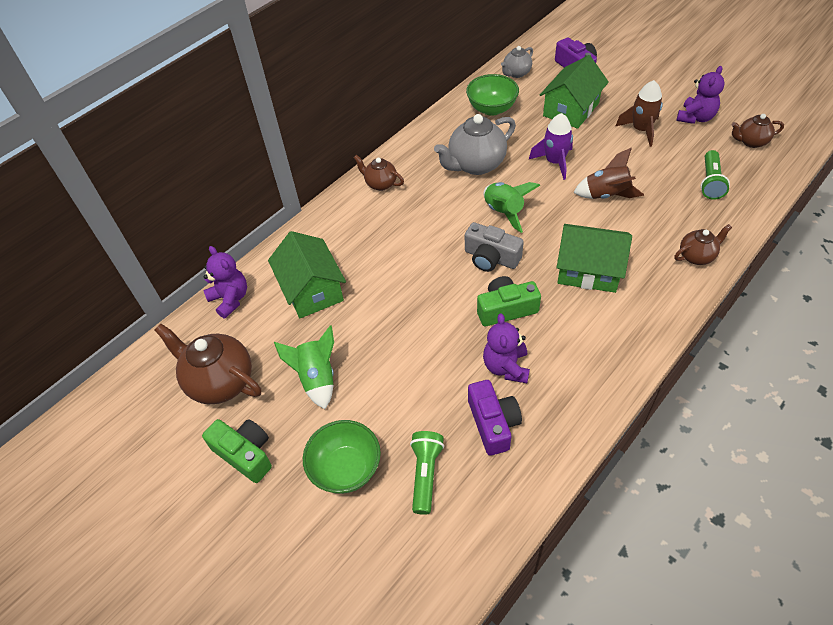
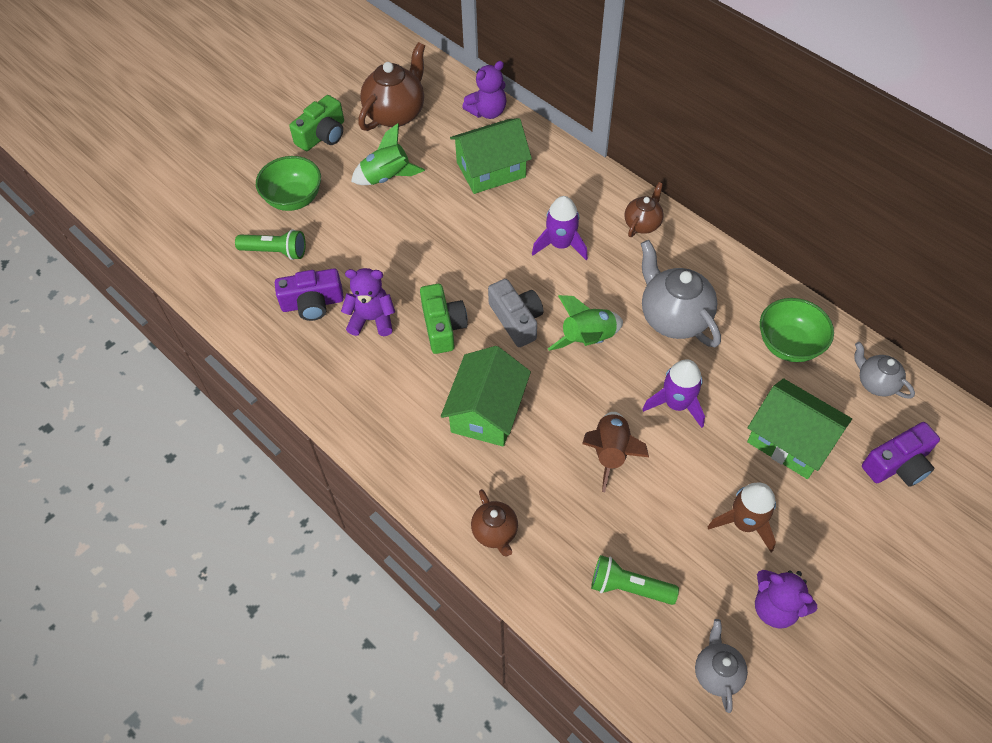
camera: 90 degrees right, 5 degrees up
grey camera [465,222,524,272] -> grey camera turned 120 degrees clockwise [488,279,543,347]
brown teapot [732,114,784,148] -> grey teapot [695,619,748,713]
none -> purple rocket [532,196,588,260]

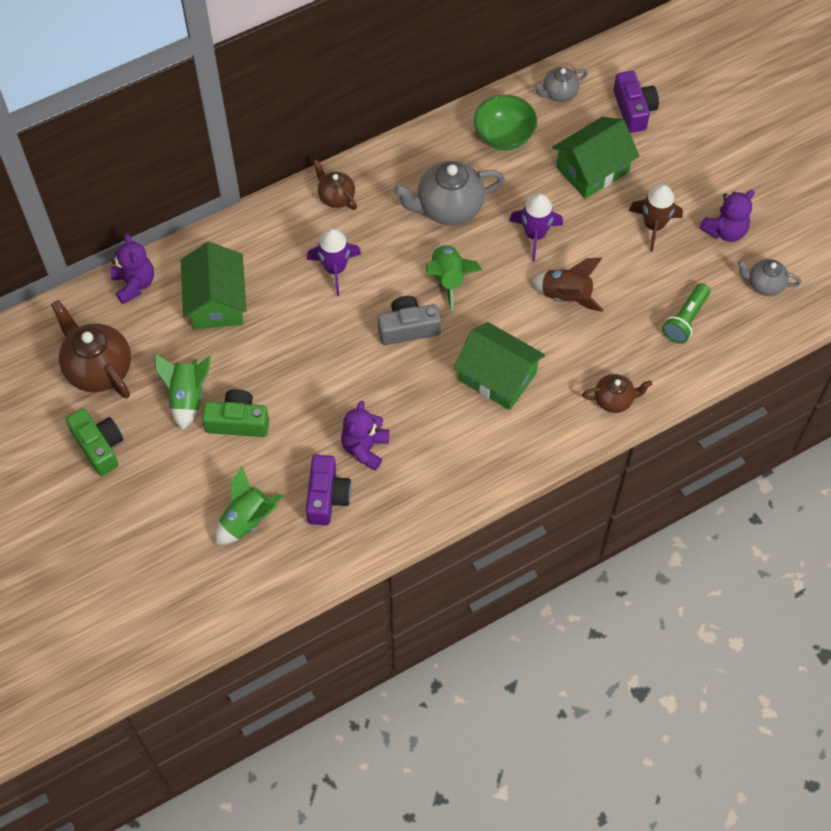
camera: 75 degrees left, 5 degrees up
green flashlight [235,229,306,260] -> green rocket [215,466,283,545]
green bowl [256,156,321,211] -> none
green camera [420,284,468,354] -> green camera moved to [202,389,269,437]

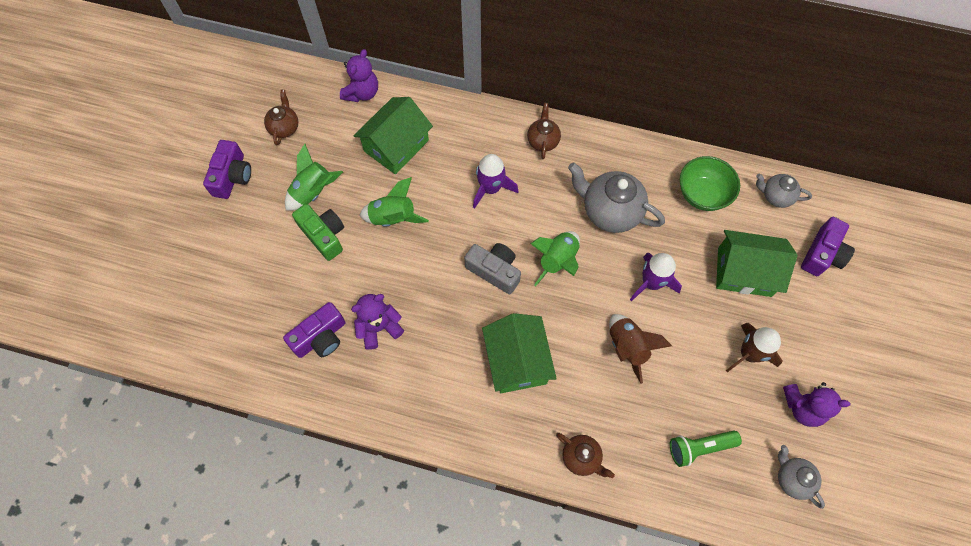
camera: 45 degrees right, 5 degrees up
brown teapot [51,300,131,399] -> brown teapot [264,90,298,145], size x0.56
green camera [66,408,123,476] -> purple camera [203,140,251,199]
green rocket [215,466,283,545] -> green rocket moved to [359,177,429,227]

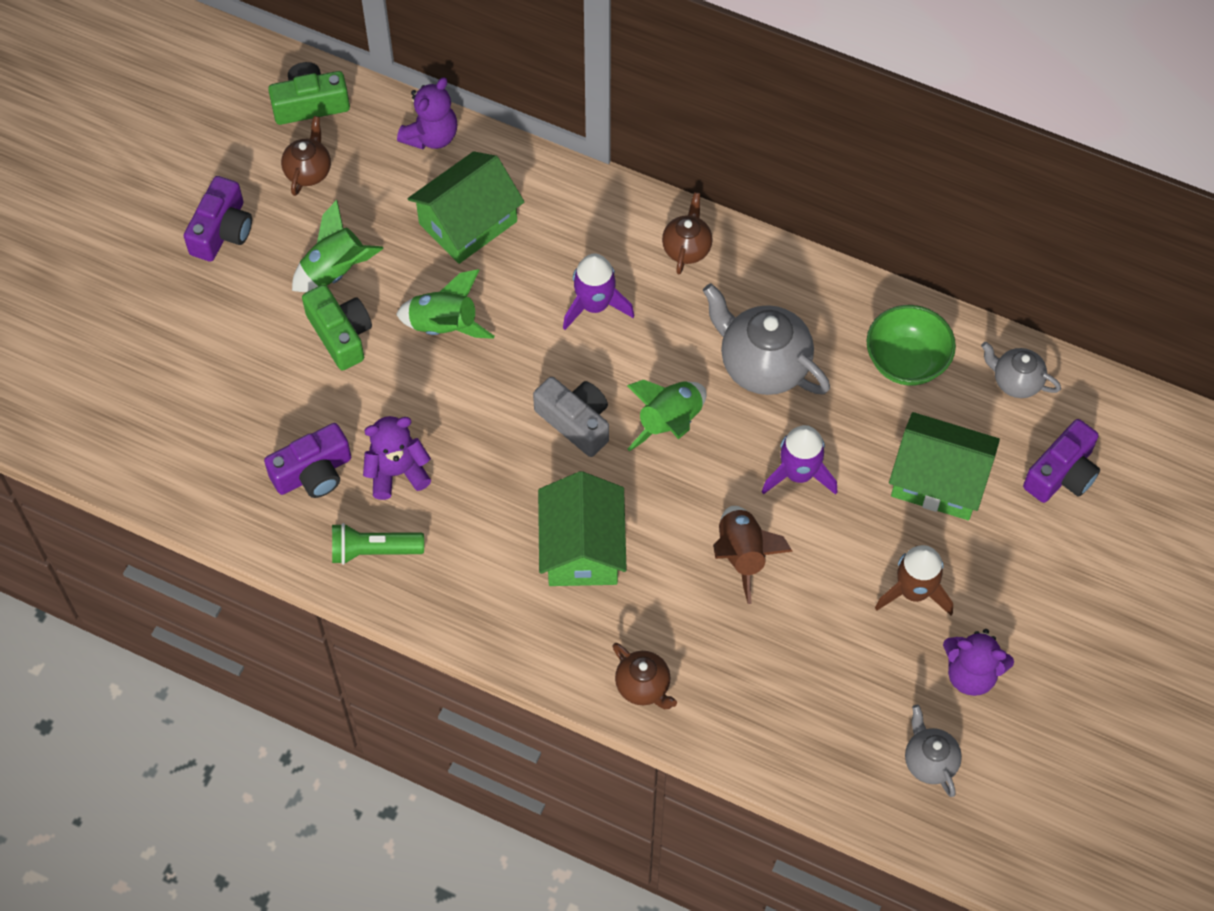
camera: 10 degrees right, 5 degrees down
green flashlight [670,431,742,467] -> green flashlight moved to [332,523,424,565]
none -> green camera [268,62,350,125]

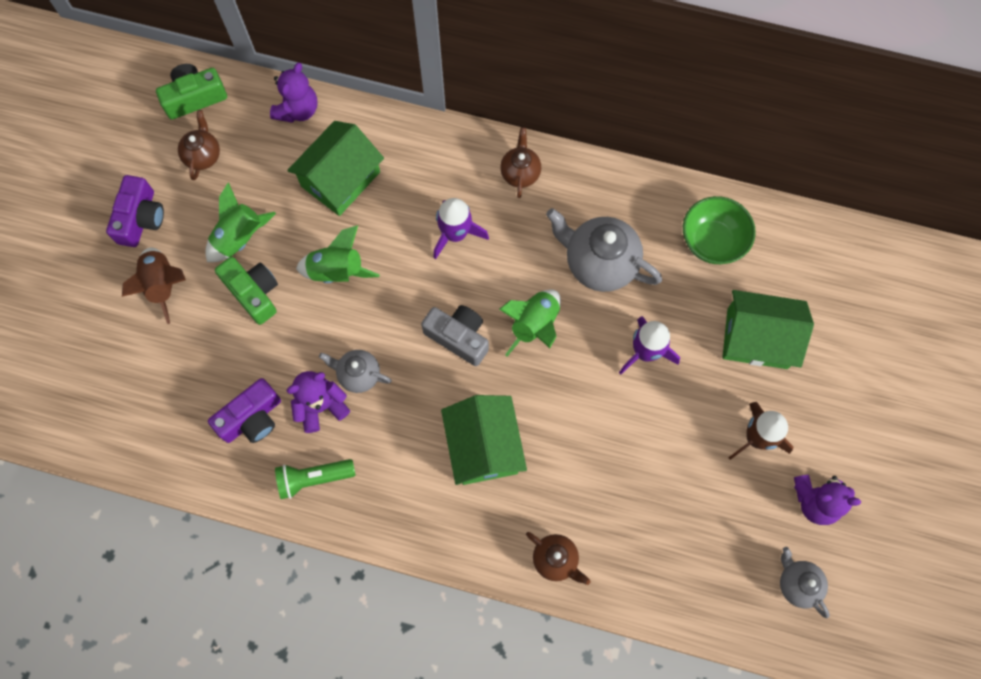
camera: 10 degrees left, 10 degrees up
brown rocket [713,506,793,604] -> brown rocket moved to [122,247,186,324]
grey teapot [981,342,1061,398] -> grey teapot moved to [319,350,392,393]
purple camera [1023,419,1100,503] -> none

